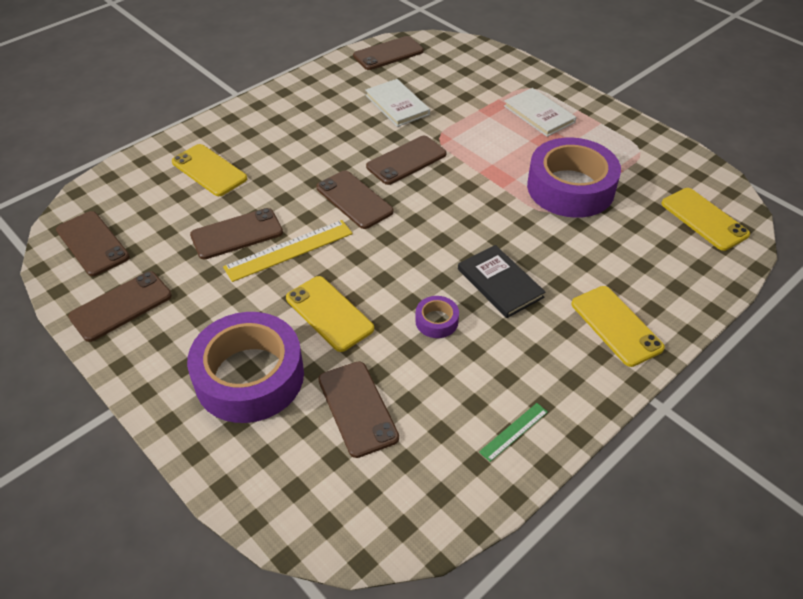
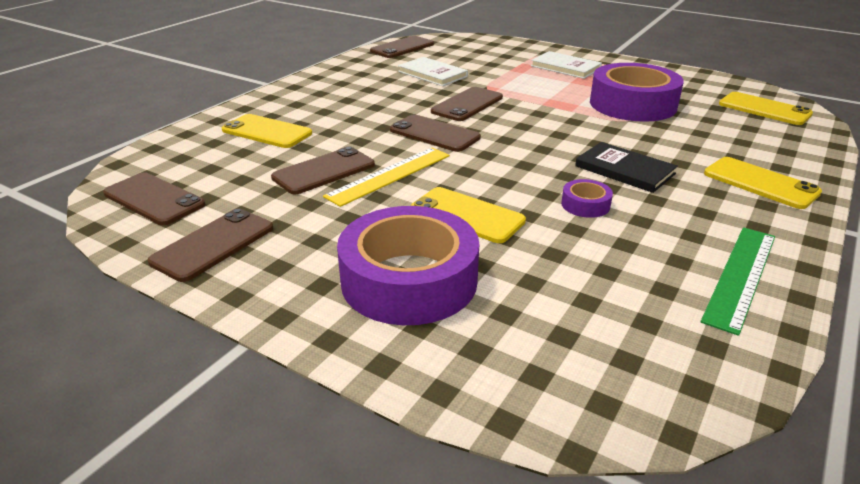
camera: 15 degrees left, 15 degrees down
brown phone [318,361,399,458] -> none
green ruler [479,403,548,462] -> green ruler [700,227,775,336], size x1.88

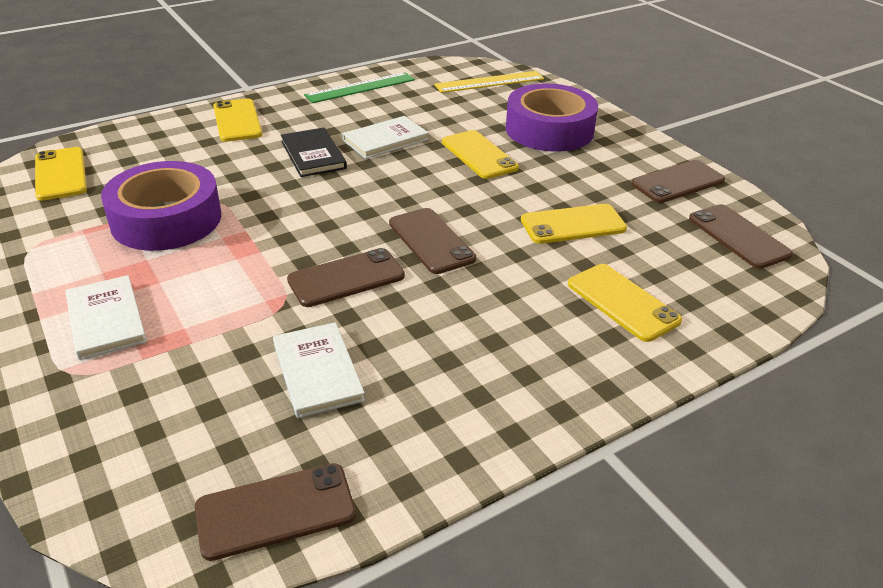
camera: 155 degrees left, 5 degrees up
brown phone [271,147,375,194] -> yellow phone [521,204,627,244]
yellow ruler [323,148,450,207] -> yellow ruler moved to [434,71,544,93]
purple tape [561,179,613,218] -> white book [343,116,429,159]

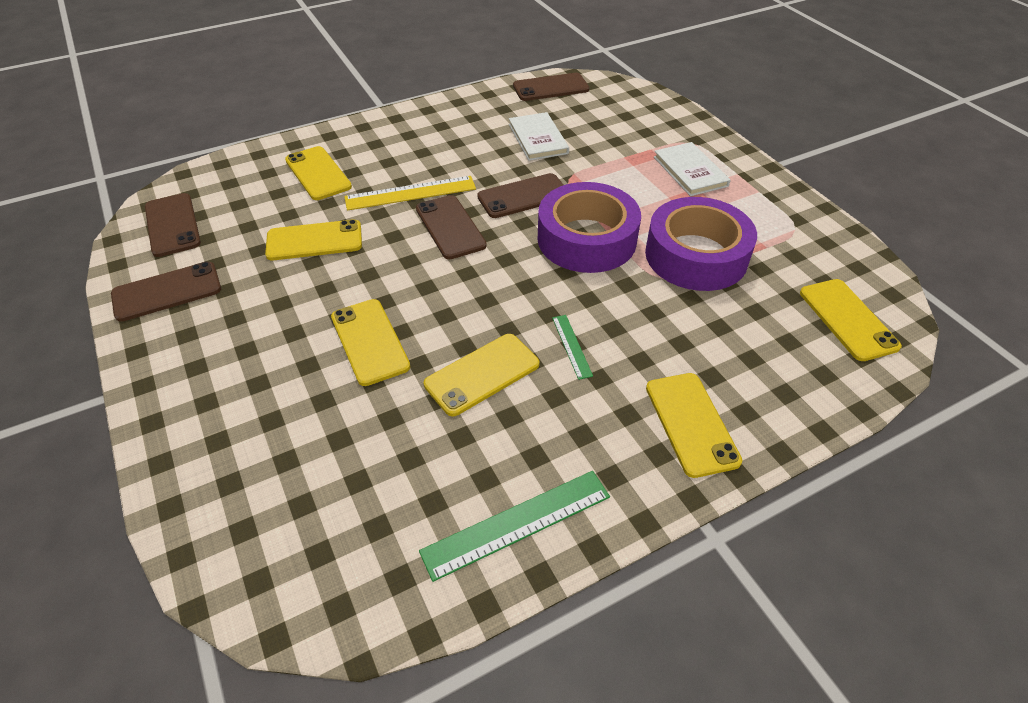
camera: 175 degrees left, 10 degrees up
black book [281,128,347,177] -> green ruler [552,315,593,380]
white book [343,116,429,159] -> yellow phone [424,334,540,416]
yellow ruler [434,71,544,93] -> yellow ruler moved to [344,176,476,211]
purple tape [506,83,598,152] -> purple tape moved to [538,182,641,273]

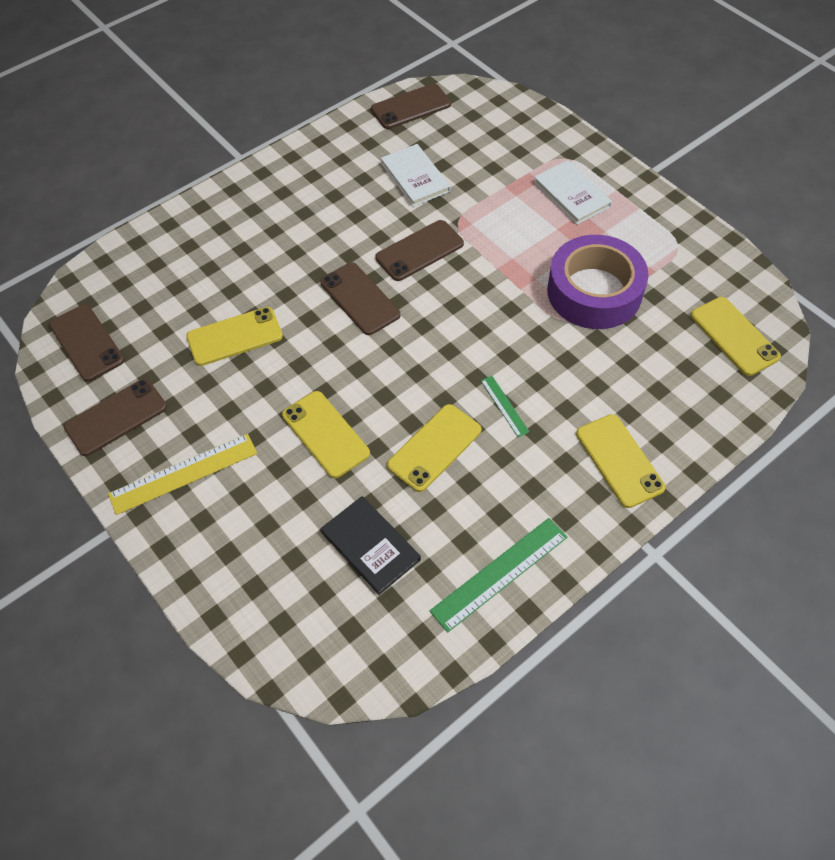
camera: 10 degrees left, 10 degrees up
yellow phone [285,146,352,200] -> none
yellow ruler [344,176,476,211] -> yellow ruler moved to [108,434,257,515]
purple tape [538,182,641,273] -> none
none -> black book [321,496,421,595]

